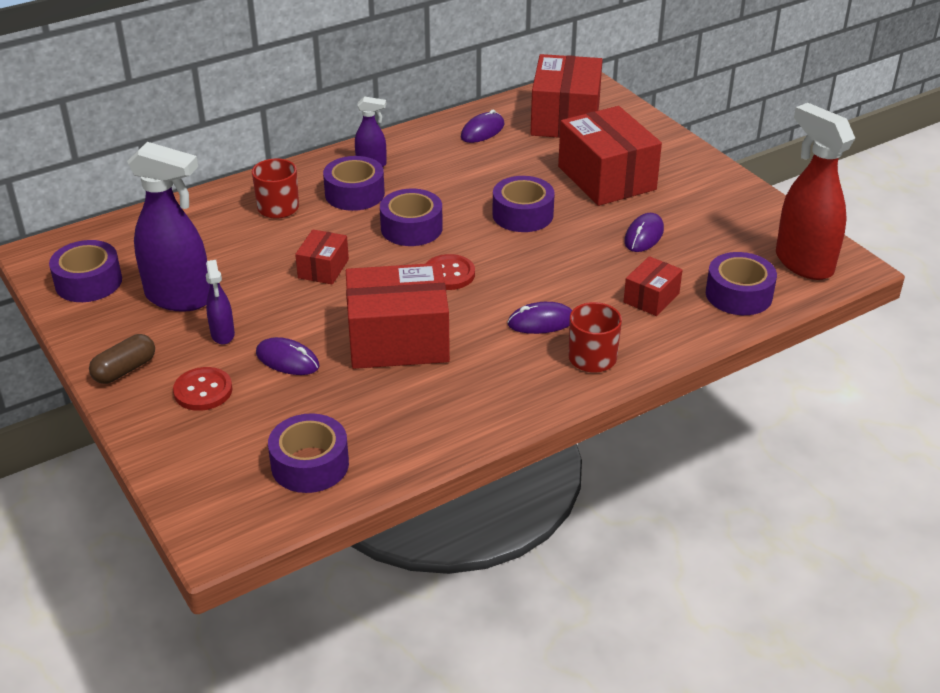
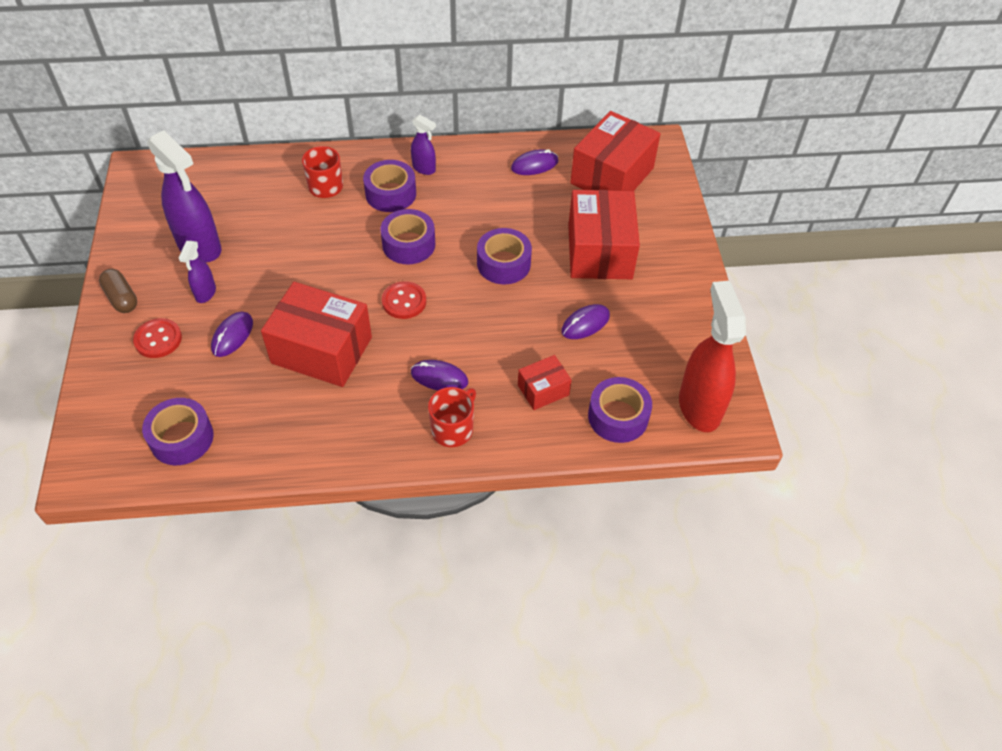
camera: 25 degrees right, 15 degrees up
purple tape [49,240,122,302] -> none
brown capsule [89,334,155,384] -> brown capsule turned 75 degrees clockwise [99,269,137,313]
purple mouse [256,337,320,375] -> purple mouse turned 60 degrees clockwise [211,312,253,357]
red box [295,230,349,285] -> none

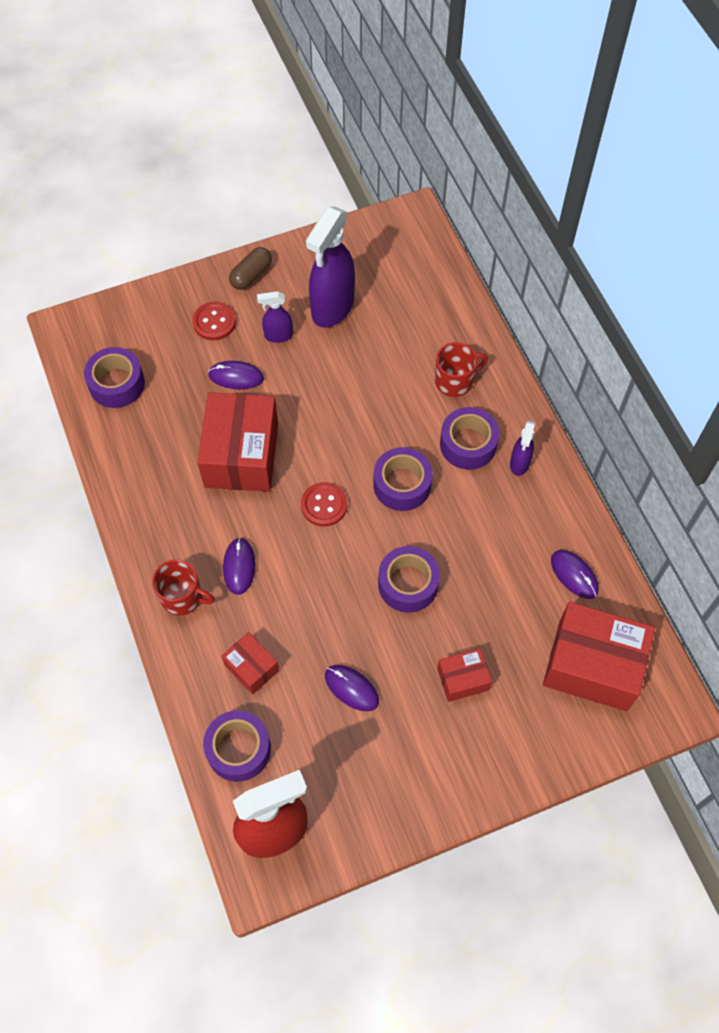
camera: 75 degrees right, 10 degrees up
red box [568,190,640,279] -> red box [437,648,492,702], size x0.50

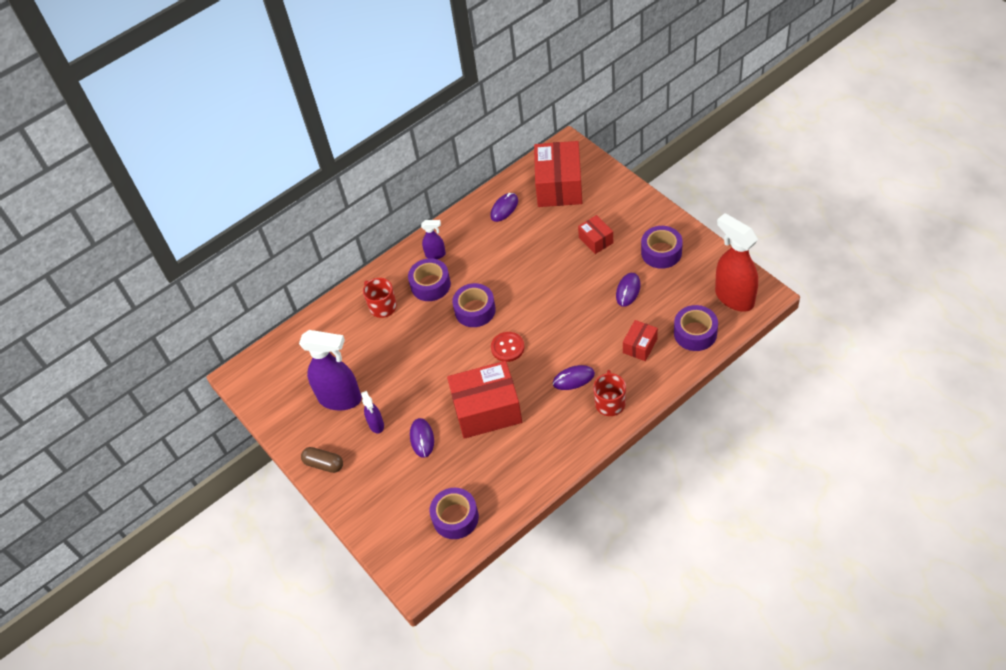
camera: 100 degrees left, 10 degrees down
red button [192,302,236,340] -> none
purple tape [378,546,440,613] -> purple tape moved to [641,226,683,269]

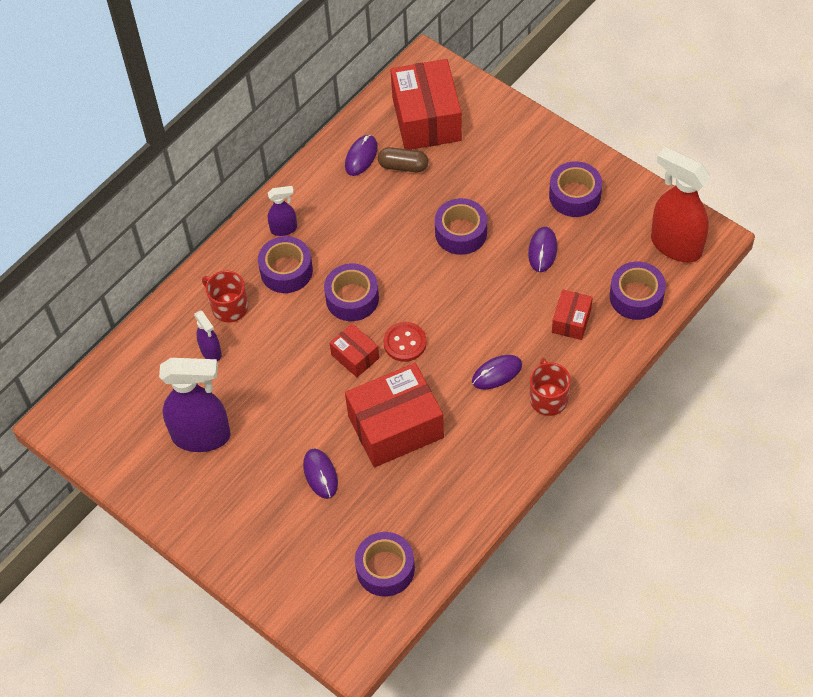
camera: 15 degrees left, 5 degrees up
brown capsule [301,447,343,473] -> brown capsule moved to [378,147,428,172]
purple spray bottle [361,391,384,433] -> purple spray bottle moved to [194,310,222,361]
red box [578,215,613,254] -> red box moved to [329,323,379,377]
none -> purple tape [435,198,487,255]

